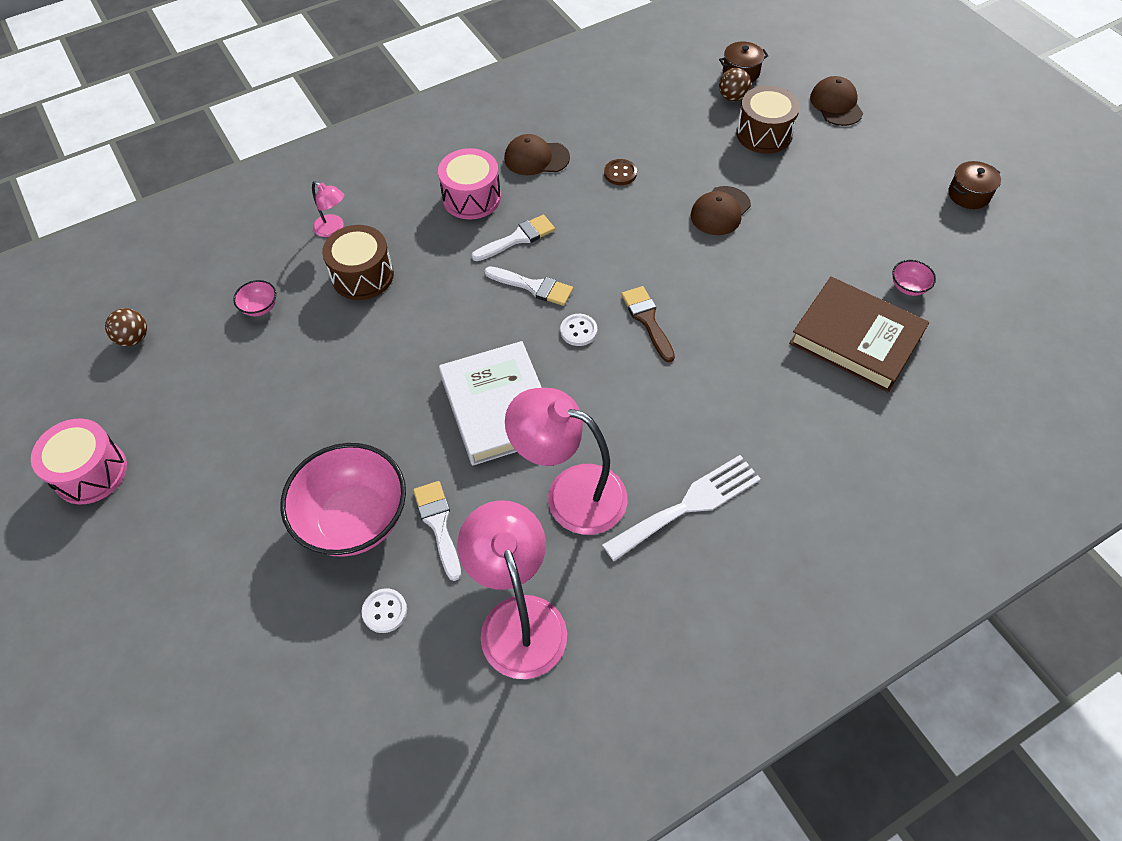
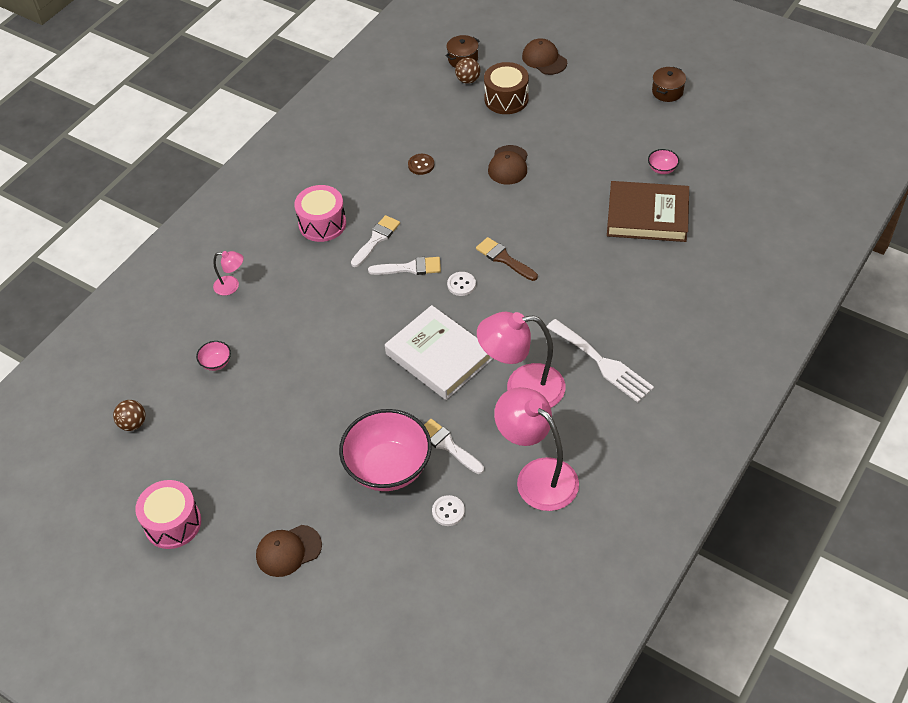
camera: 25 degrees left, 5 degrees down
brown drum [322,225,394,300] -> none
brown cap [504,134,570,175] -> brown cap moved to [256,525,322,577]
white fork [602,455,761,561] -> white fork turned 105 degrees clockwise [547,319,654,402]

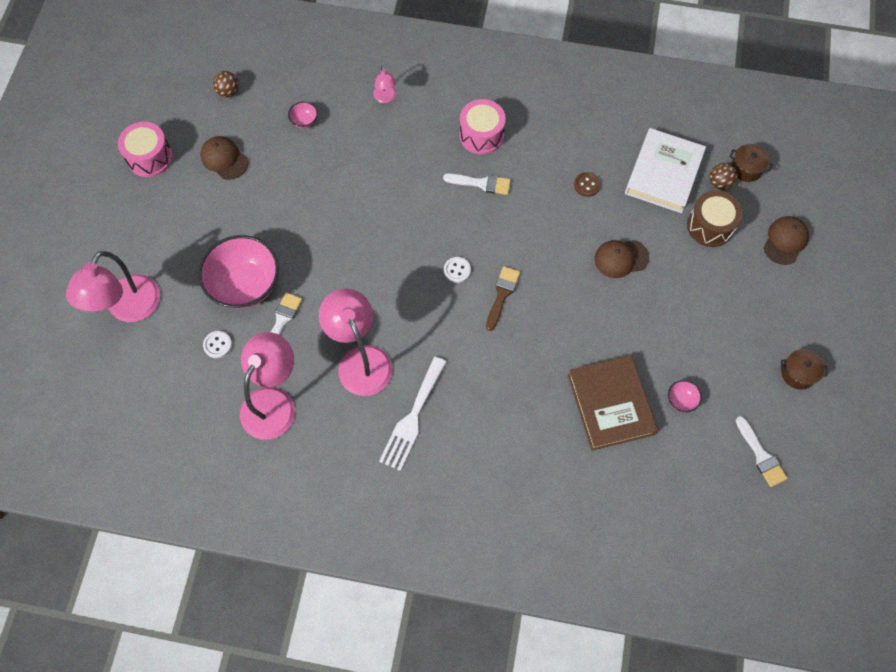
camera: 65 degrees right, 15 degrees up
brown cap [256,525,322,577] -> brown cap moved to [200,136,248,180]
white brush [368,257,441,275] -> white brush moved to [736,416,787,487]
white book [385,305,493,400] -> white book moved to [625,128,706,213]
none -> pink lamp [66,251,160,322]

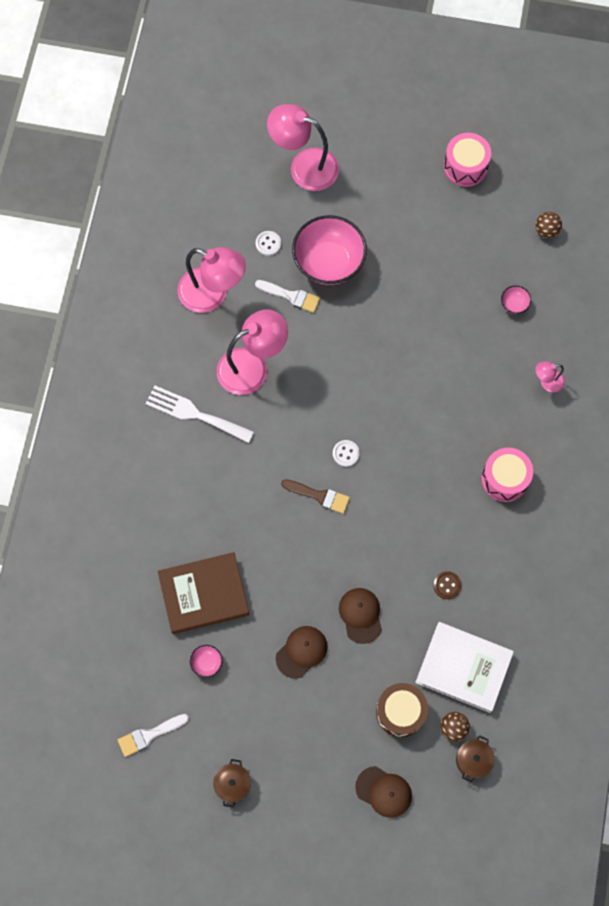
camera: 90 degrees right, 5 degrees up
brown cap [200,136,248,180] -> brown cap moved to [276,626,327,679]
white brush [443,173,511,195] -> none

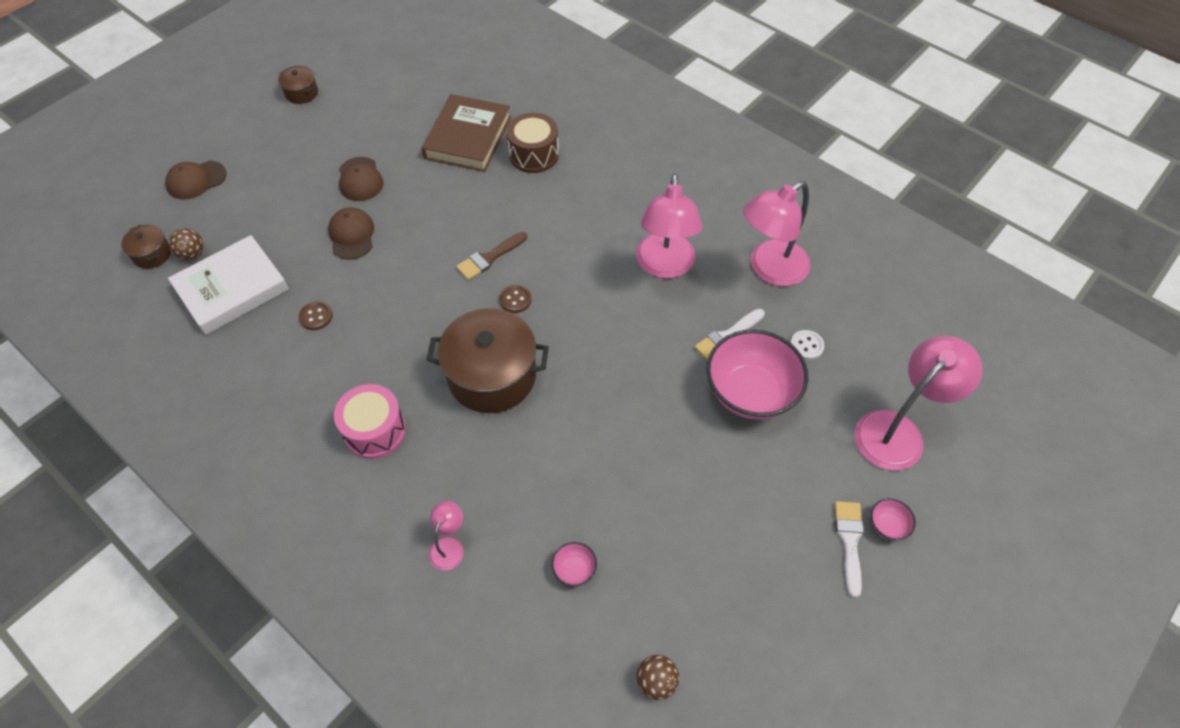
camera: 120 degrees right, 15 degrees down
white brush [118,714,189,757] -> white brush moved to [835,501,864,598]
white fork [145,385,254,443] -> none
pink bowl [190,645,222,678] -> pink bowl moved to [871,498,916,540]
white button [333,440,360,467] -> brown button [499,285,532,313]
brown cap [339,588,382,644] -> brown cap turned 120 degrees counterclockwise [328,207,374,260]
brown drum [376,683,428,737] -> brown drum moved to [507,113,559,173]
pink drum [444,133,491,187] -> none
none -> brown pot [426,308,549,413]

